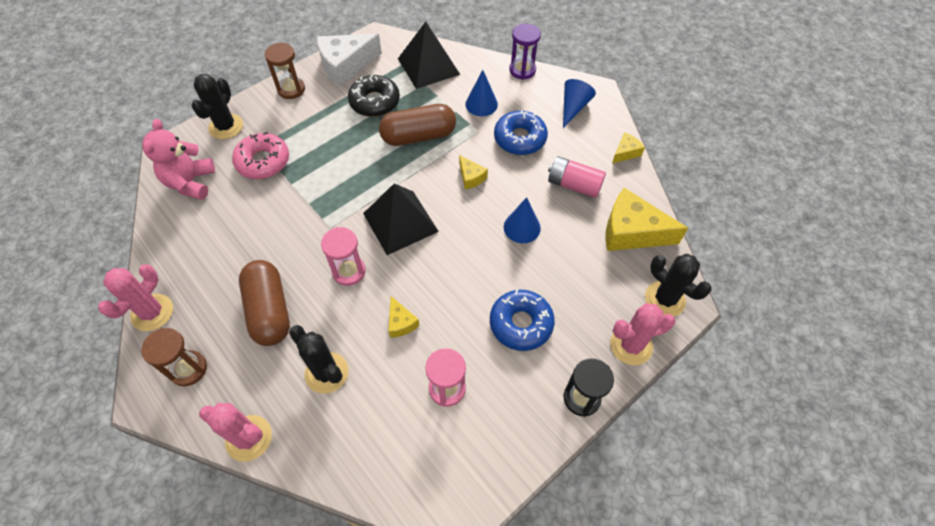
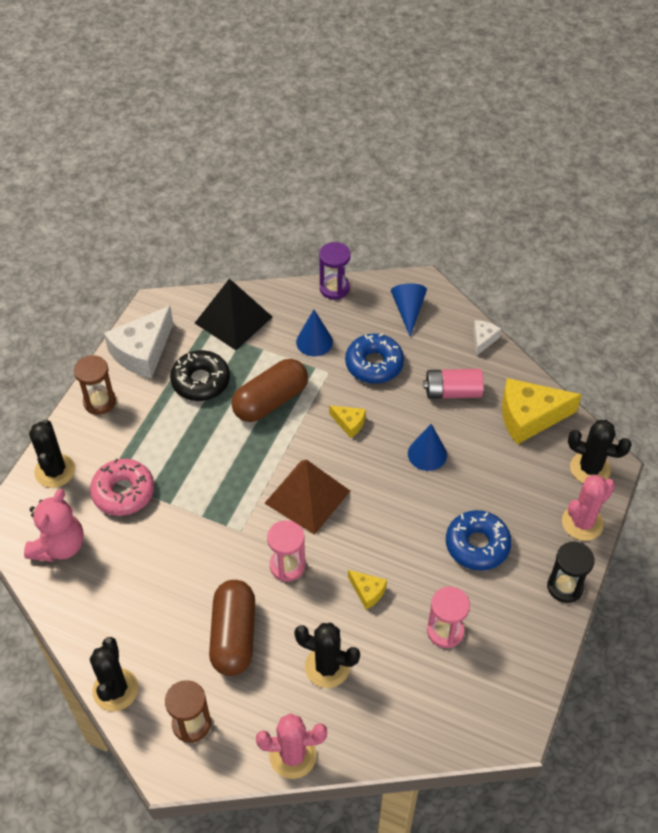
camera: 25 degrees left, 5 degrees down
pink cactus [98,264,173,331] -> black cactus [90,637,138,711]
pink teddy bear [142,119,215,200] -> pink teddy bear turned 135 degrees counterclockwise [24,489,84,562]
brown capsule [239,260,290,346] -> brown capsule turned 45 degrees clockwise [209,580,255,676]
black pyramid [363,183,439,255] -> brown pyramid [264,459,350,535]
yellow cheese [612,133,645,163] -> white cheese [473,320,501,356]

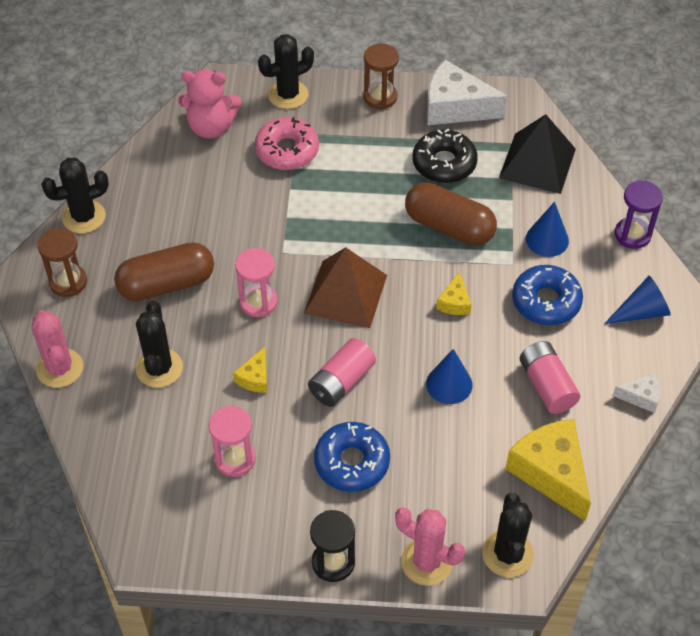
camera: 70 degrees right, 0 degrees up
none -> pink battery [308,338,376,407]

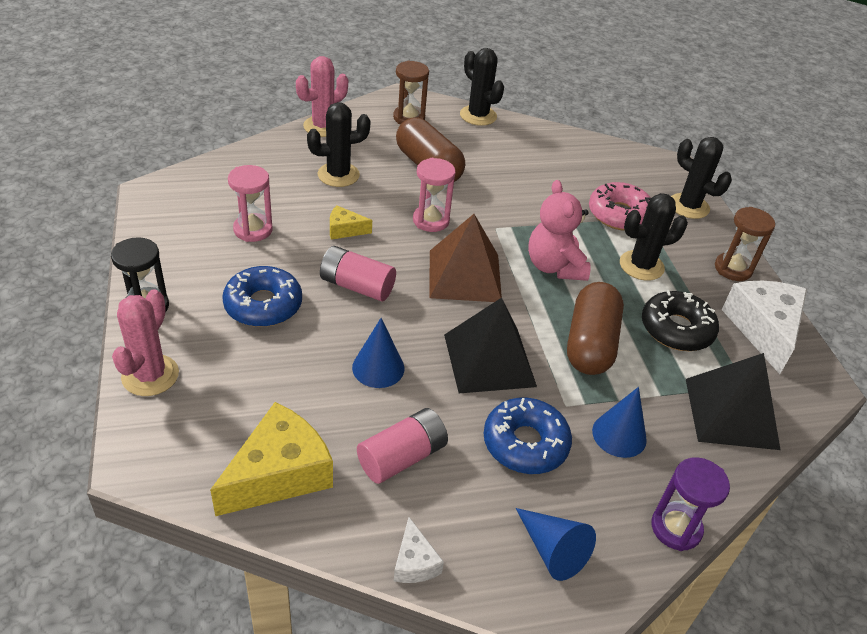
camera: 70 degrees right, 10 degrees down
pink teddy bear [178,69,241,139] -> pink teddy bear moved to [528,180,591,281]
yellow cheese [436,271,472,315] -> black pyramid [444,298,537,393]
black cactus [482,493,534,577] -> black cactus moved to [620,193,688,281]

